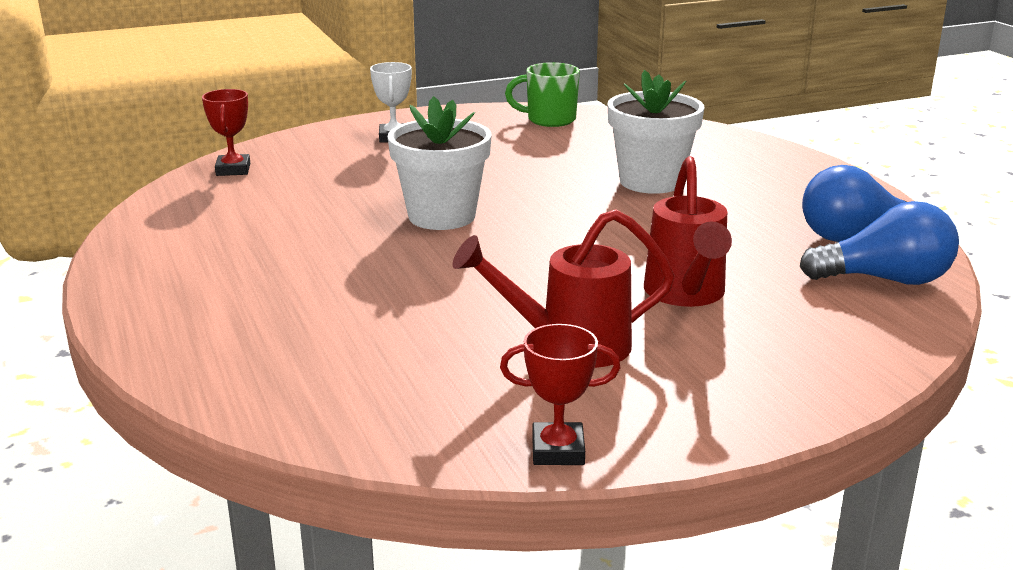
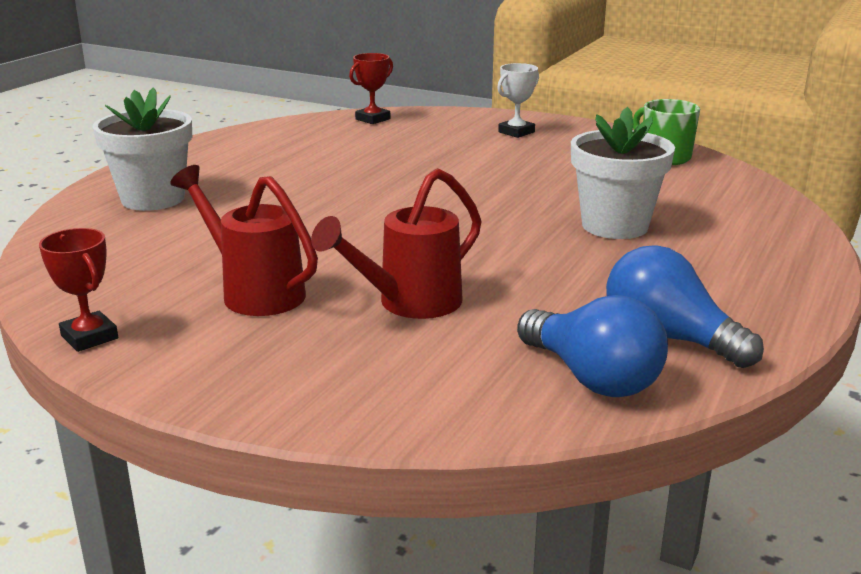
camera: 50 degrees right, 0 degrees up
white flower pot [388,96,491,230] -> white flower pot moved to [93,87,192,211]

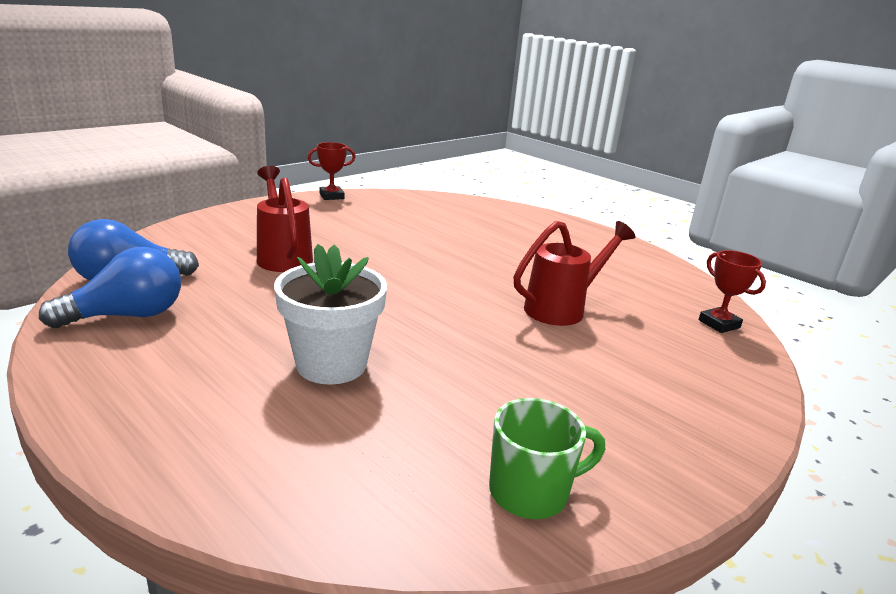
camera: 105 degrees right, 0 degrees up
white flower pot [93,87,192,211] -> none
red watering can [170,165,318,316] -> red watering can moved to [513,221,636,326]
white trophy [497,63,539,138] -> none

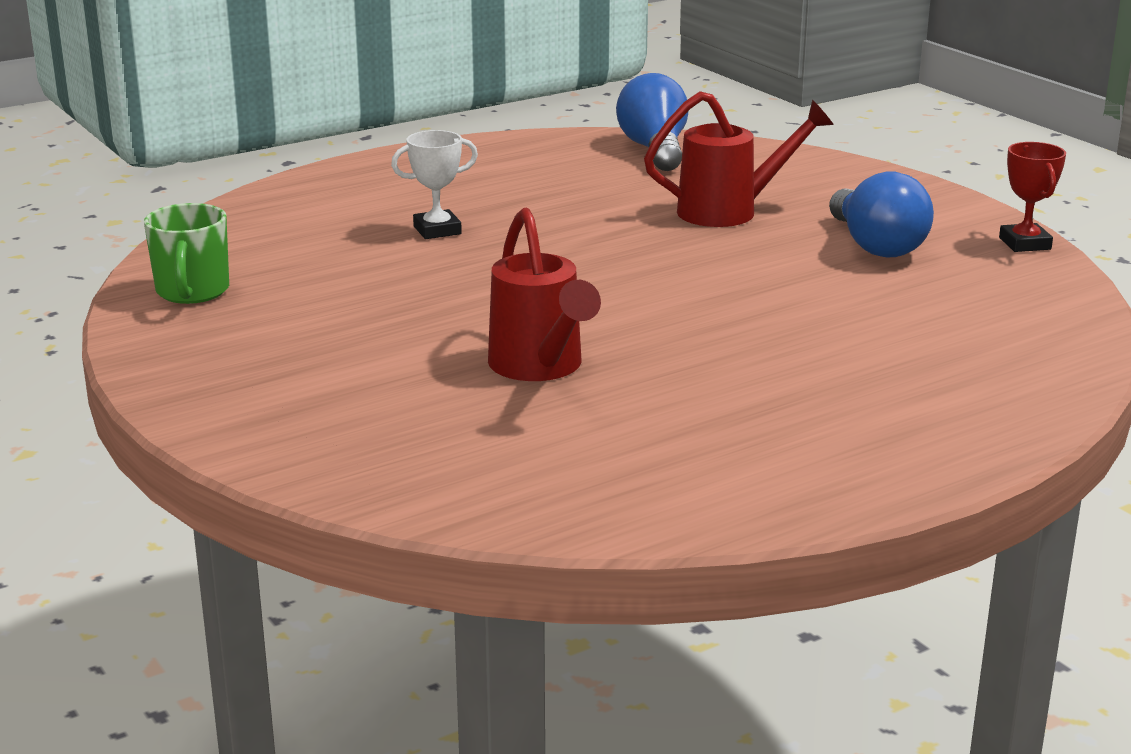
camera: 105 degrees right, 0 degrees up
blue light bulb [39,247,181,328] -> blue light bulb moved to [829,172,934,257]
white flower pot [274,244,387,384] -> white trophy [391,130,478,239]
red trophy [699,250,766,333] -> none

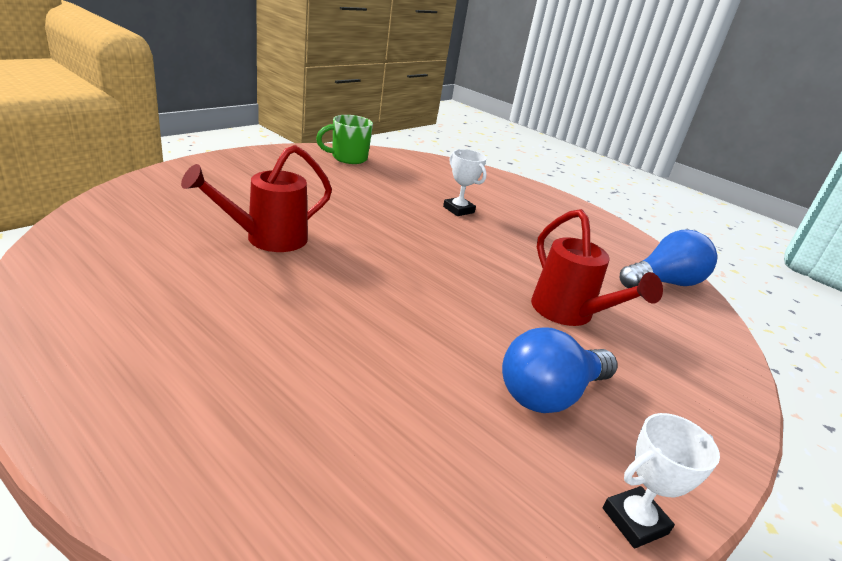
camera: 70 degrees right, 5 degrees up
red trophy [999,142,1066,252] -> white trophy [603,413,720,549]

